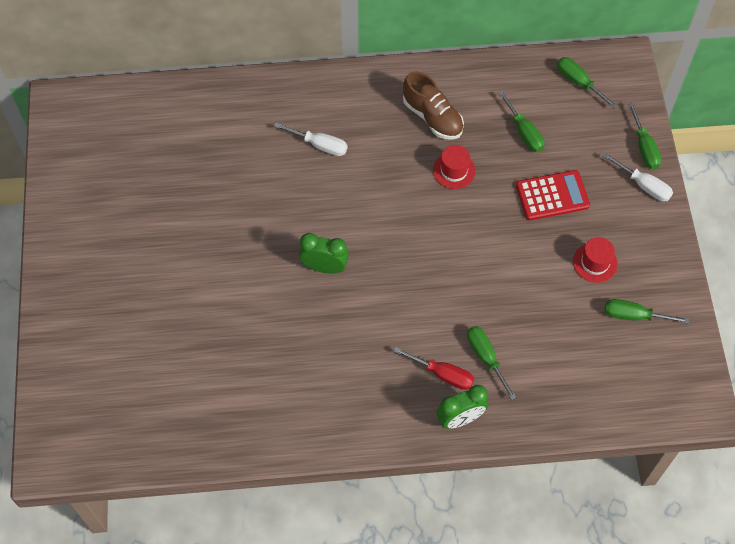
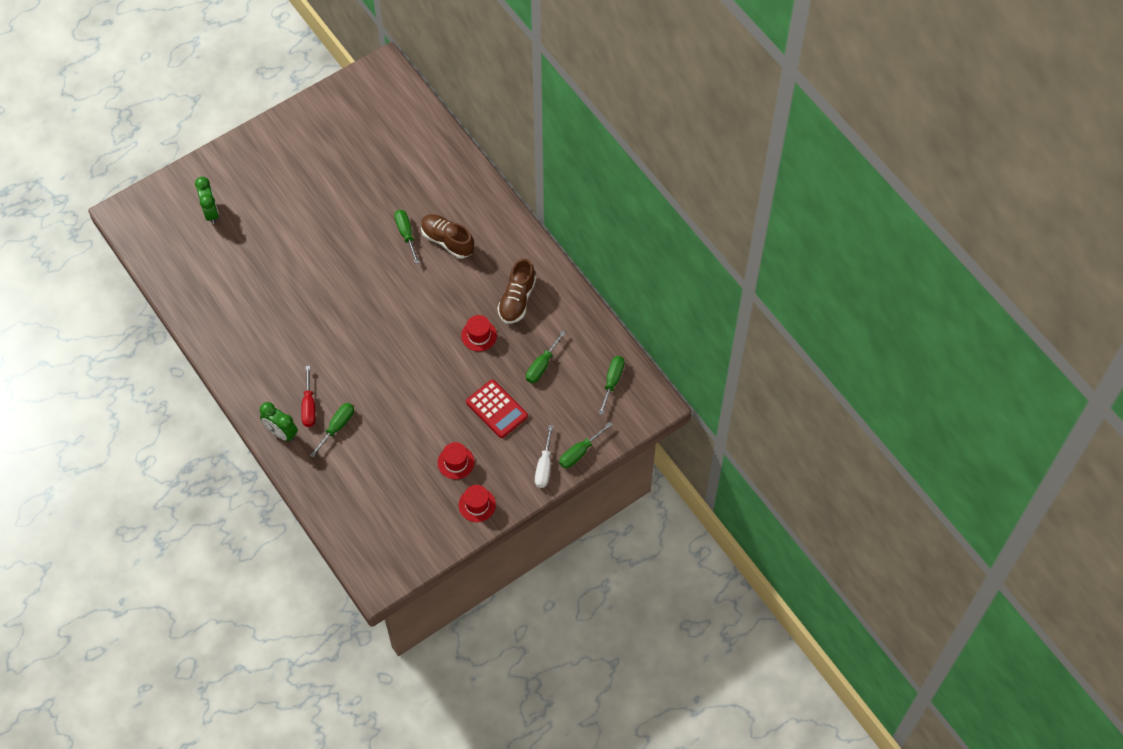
camera: 60 degrees right, 0 degrees up
white screwdriver [274,123,348,156] -> brown shoe [421,214,474,258]
green clock [299,233,349,274] -> green clock moved to [195,177,219,224]
green screwdriver [605,299,689,324] -> green screwdriver moved to [394,210,420,264]
none -> red hat [459,485,496,522]

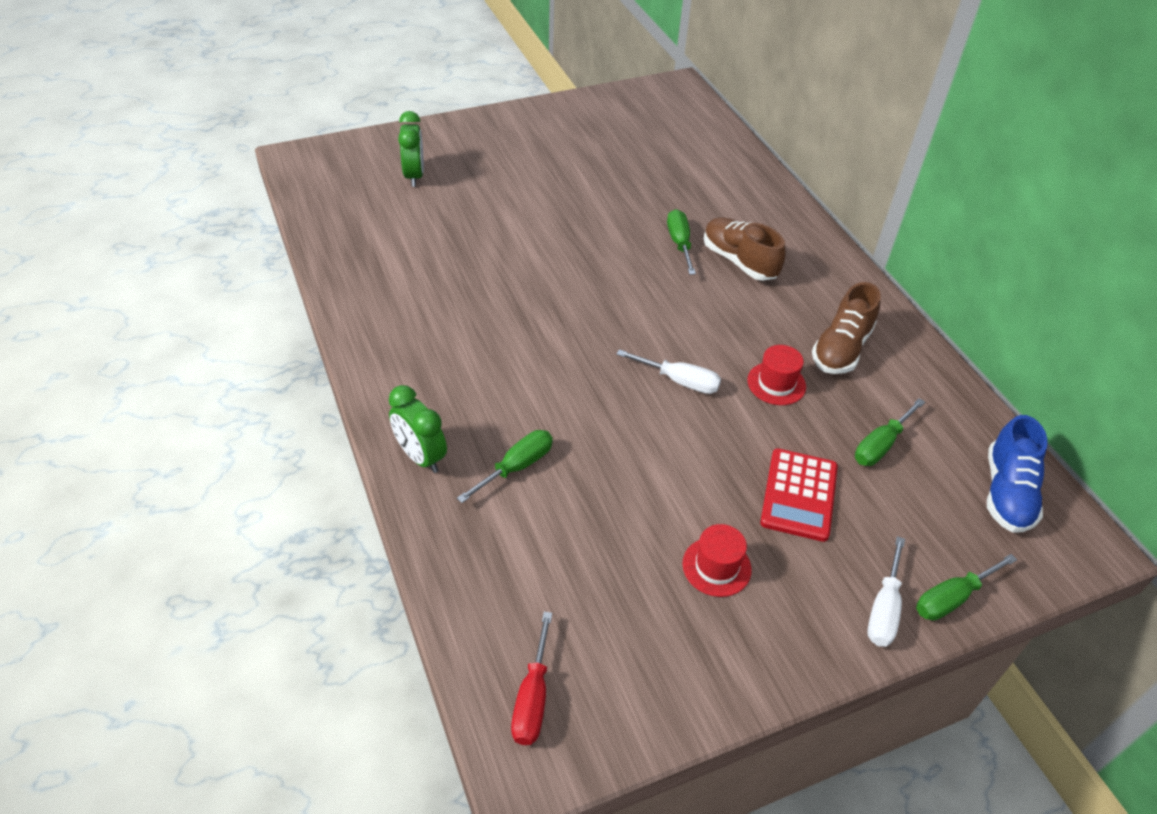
camera: 10 degrees right, 15 degrees down
red screwdriver [301,366,316,427] -> red screwdriver moved to [511,612,552,745]
red hat [459,485,496,522] -> none
red calculator [466,379,528,438] -> red calculator turned 45 degrees clockwise [760,448,838,542]
green screwdriver [598,356,625,415] -> blue shoe [987,415,1048,533]
none -> white screwdriver [616,349,721,394]

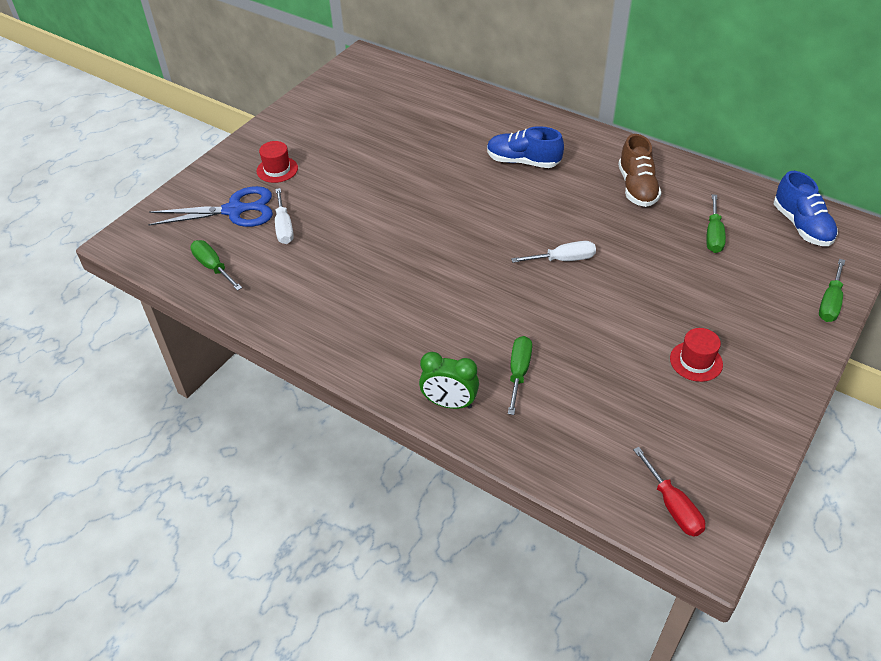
camera: 30 degrees left, 0 degrees up
green clock [398,111,424,187] -> blue scissors [148,186,273,227]
green screwdriver [667,209,696,275] -> green screwdriver moved to [190,240,242,291]
brown shoe [704,218,786,281] -> blue shoe [487,126,564,168]
red hat [747,345,806,405] -> red hat moved to [257,141,298,183]
red calculator [760,448,838,542] -> none
white screwdriver [867,536,905,647] -> white screwdriver moved to [275,188,294,244]

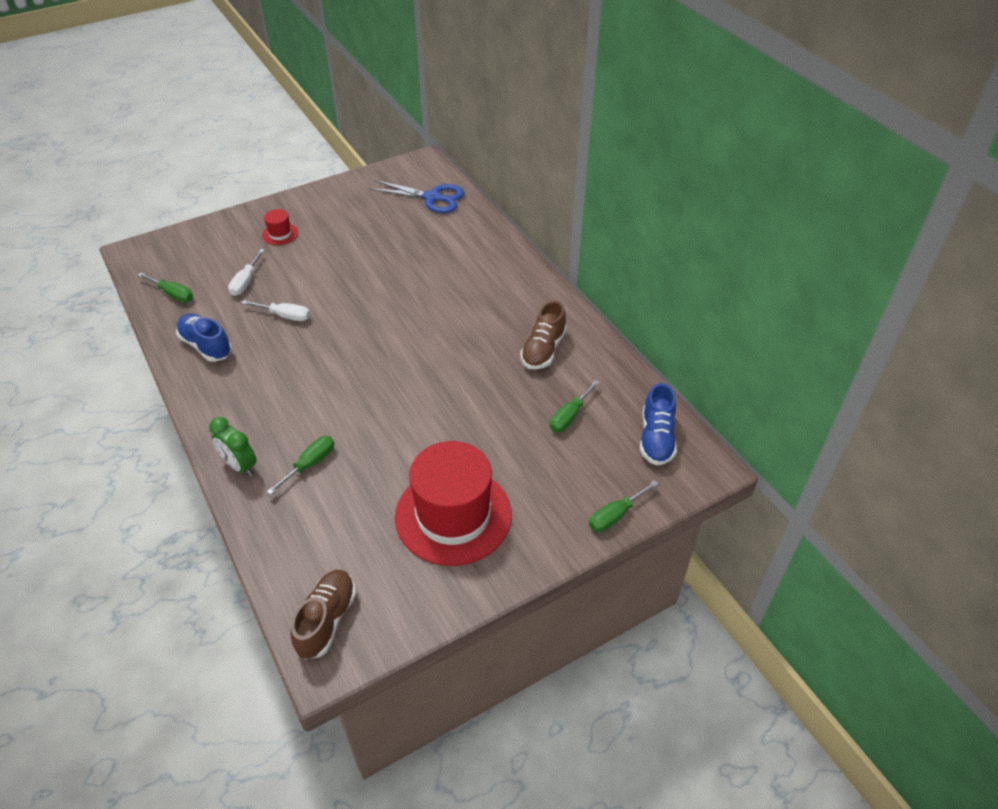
camera: 25 degrees right, 0 degrees up
blue scissors [148,186,273,227] -> blue scissors moved to [369,180,465,213]
green screwdriver [190,240,242,291] -> green screwdriver turned 135 degrees clockwise [138,273,193,302]
blue shoe [487,126,564,168] -> blue shoe moved to [176,314,232,362]
white screwdriver [511,241,596,263] -> white screwdriver moved to [242,300,310,321]
red screwdriver [633,447,705,537] -> brown shoe [290,570,356,660]
red hat [670,328,723,382] -> red hat [395,441,512,566], size x2.42

